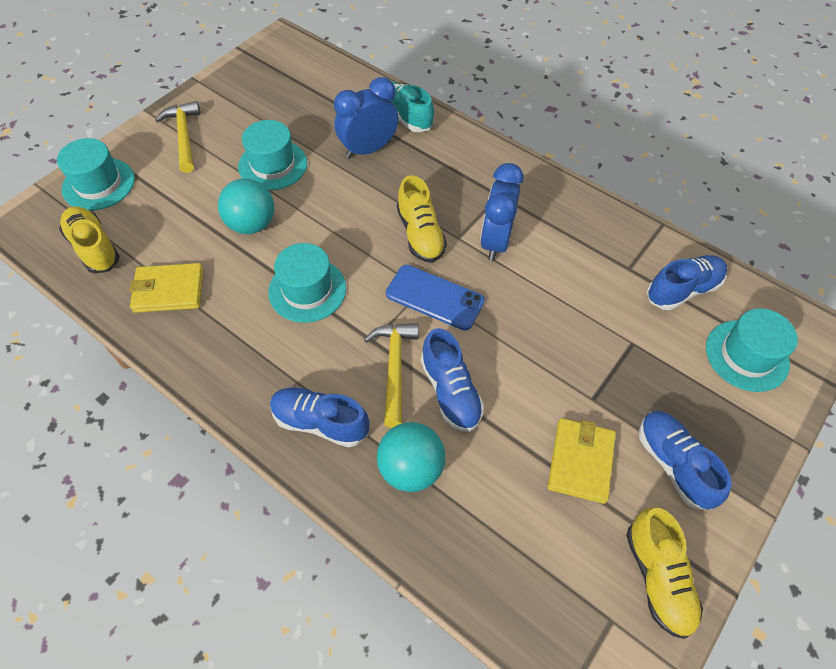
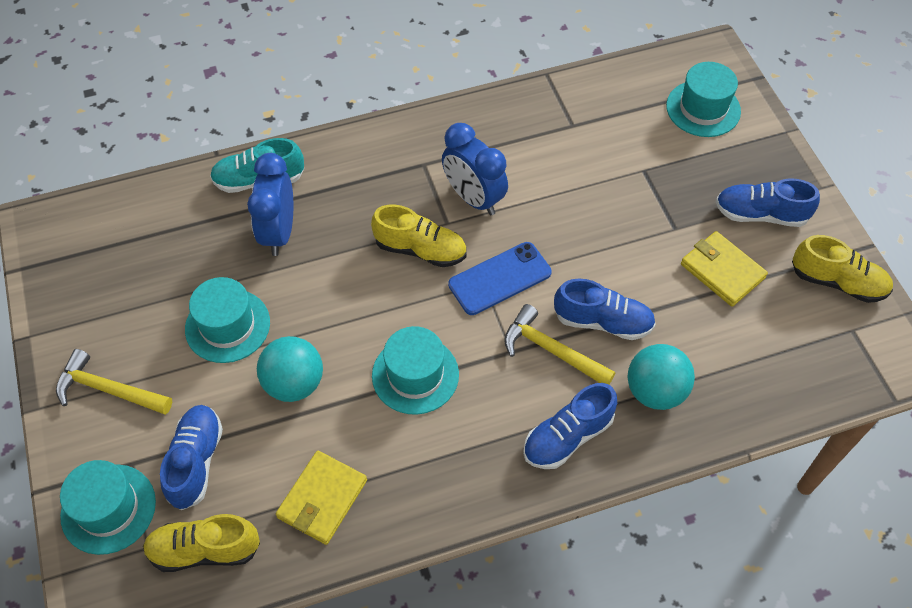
camera: 55 degrees left, 0 degrees up
blue shoe [647,255,727,310] -> blue shoe moved to [160,405,223,510]

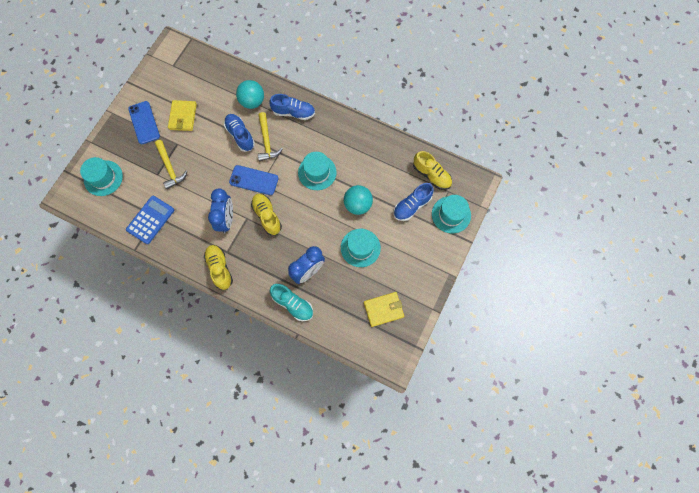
camera: 135 degrees left, 15 degrees up
yellow hammer [56,349,172,415] -> yellow hammer moved to [155,140,187,189]
yellow wallet [276,451,367,545] -> yellow wallet moved to [364,292,404,327]
blue shoe [715,178,820,227] -> blue phone [128,101,160,144]
yellow shoe [792,235,893,303] -> yellow shoe moved to [204,245,233,290]
none -> blue calculator [126,196,174,244]

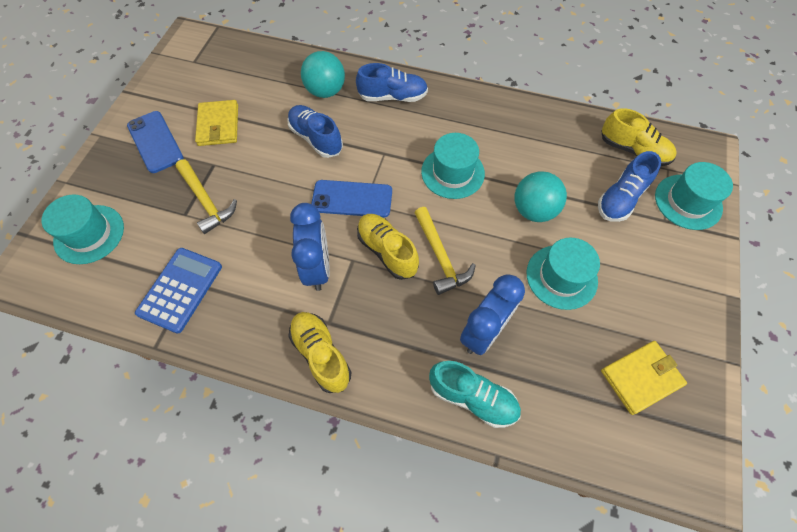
camera: 10 degrees left, 10 degrees down
yellow hammer [258,112,283,161] -> yellow hammer moved to [415,207,476,295]

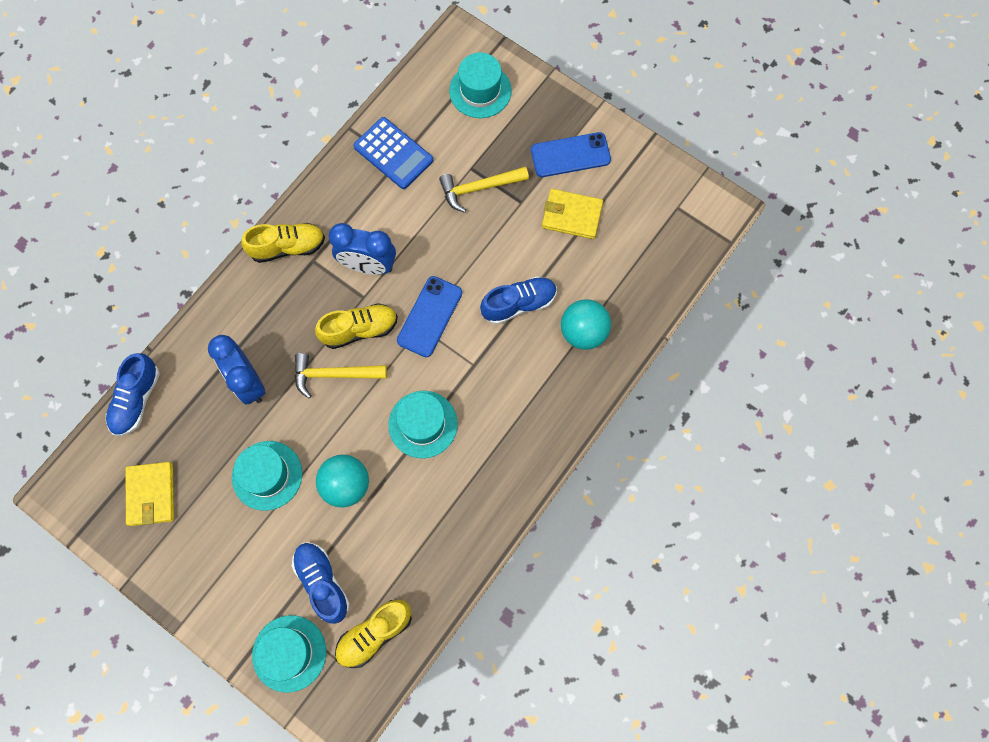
camera: 110 degrees right, 10 degrees up
blue shoe [356,63,428,102] -> blue shoe moved to [106,353,160,436]
turquoise shoe [429,361,521,428] -> none

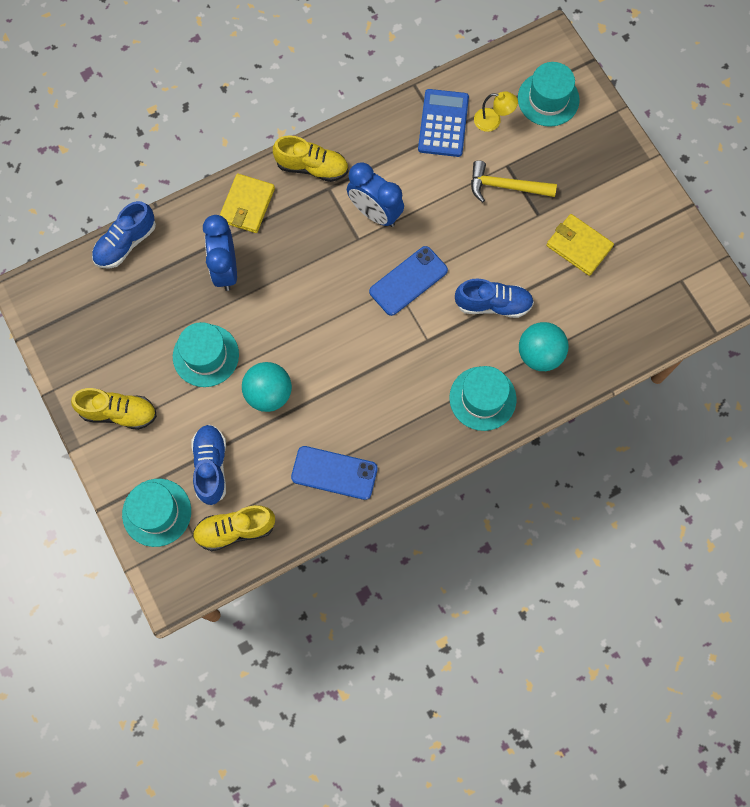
camera: 25 degrees right, 0 degrees up
yellow wallet [125,462,174,526] -> yellow wallet moved to [220,173,275,233]
yellow hammer [295,353,387,398] -> none
yellow shoe [315,303,398,349] -> yellow shoe moved to [71,388,157,430]
blue calculator [353,117,433,189] -> blue calculator turned 150 degrees counterclockwise [418,89,469,157]
turquoise hat [388,391,458,458] -> turquoise hat moved to [449,366,517,431]
blue phone [531,132,611,177] -> blue phone moved to [291,446,378,500]
none -> yellow lamp [474,91,518,132]

